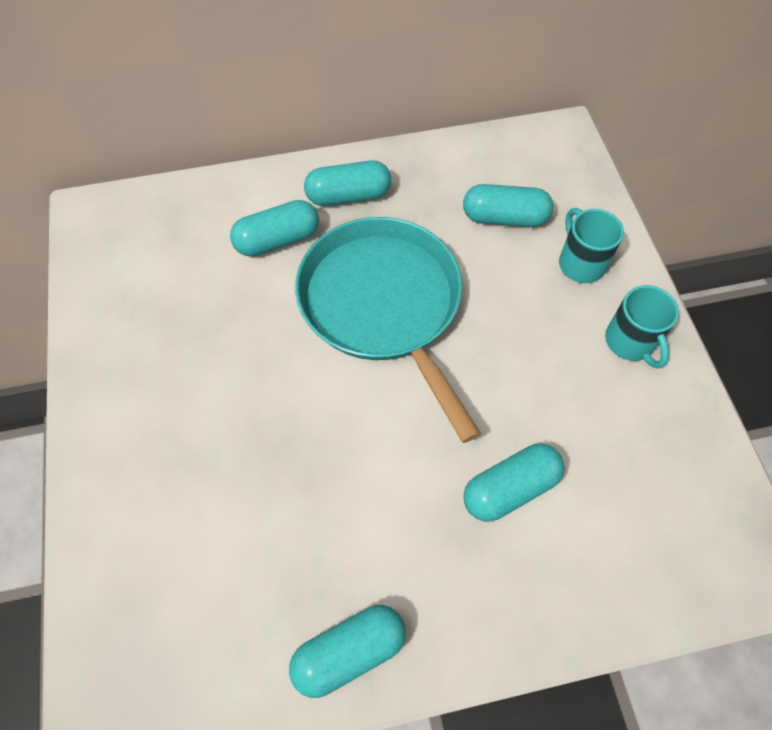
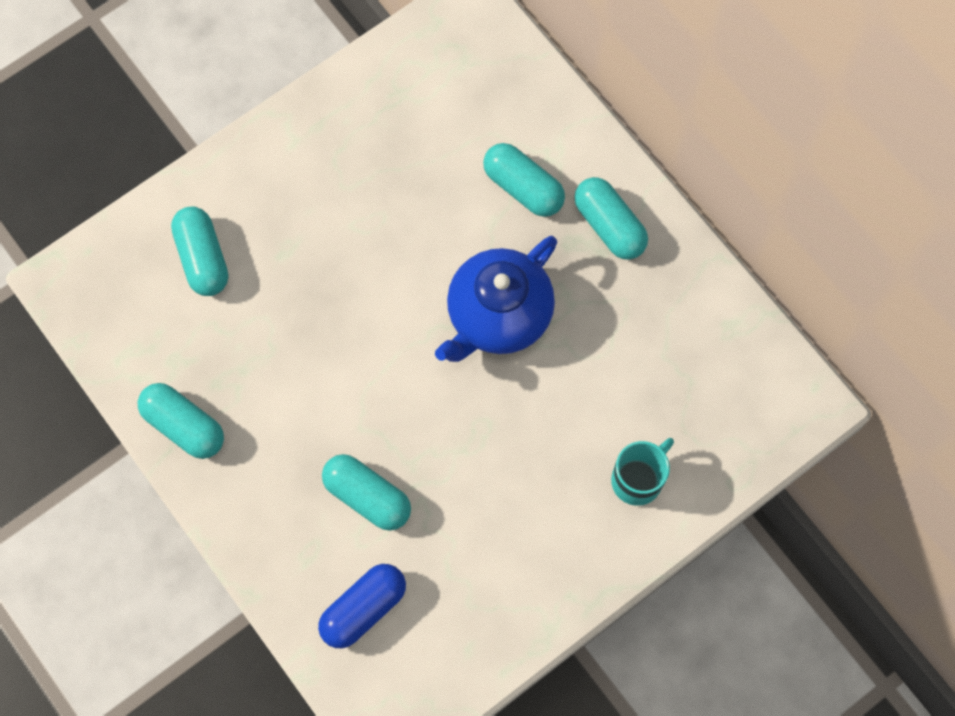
camera: 65 degrees right, 10 degrees up
turquoise pan [295,217,481,443] -> blue teapot [435,236,557,362]
turquoise capsule [463,184,553,227] -> turquoise capsule moved to [171,207,228,296]
turquoise mug [605,285,679,369] -> none
none -> blue capsule [318,564,406,648]

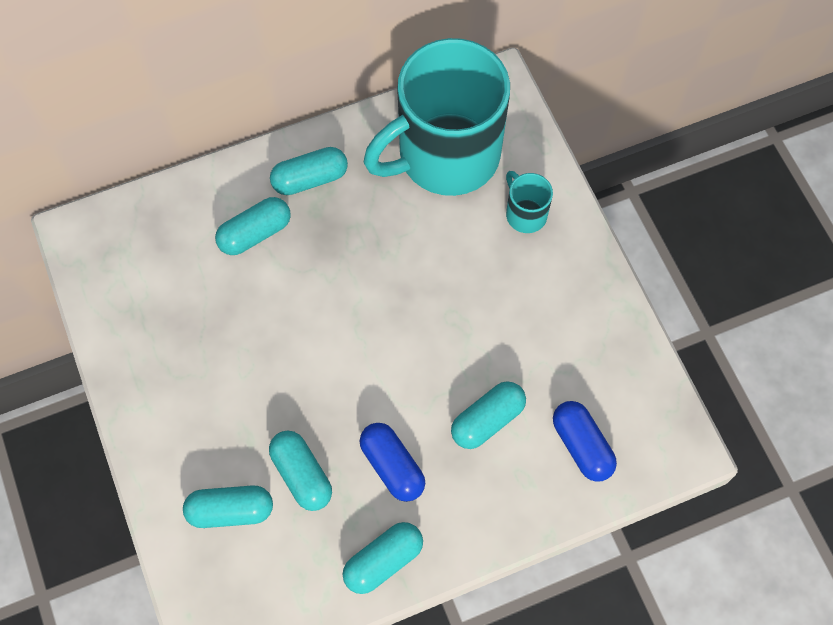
camera: 75 degrees left, 5 degrees down
blue teapot [435,236,557,362] -> none
none -> turquoise capsule [269,431,332,511]
none -> blue capsule [360,423,425,502]
none -> turquoise mug [363,38,510,196]

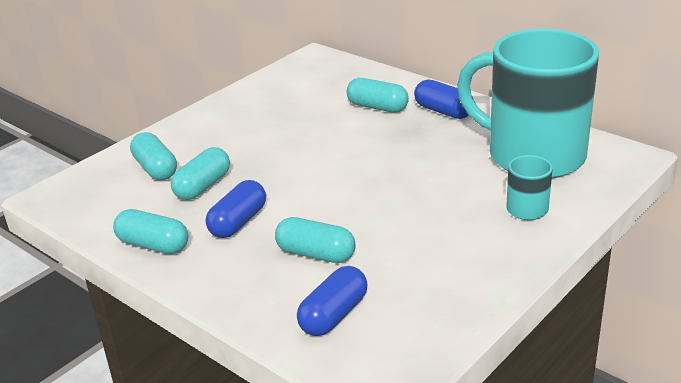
camera: 65 degrees right, 35 degrees down
turquoise capsule [270,147,348,195] -> blue capsule [414,79,474,119]

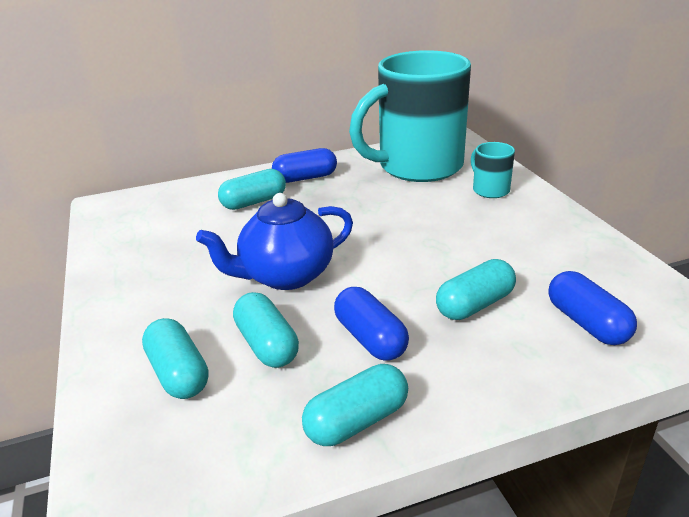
camera: 60 degrees left, 0 degrees up
turquoise capsule [130,132,177,180] -> turquoise capsule turned 60 degrees clockwise [142,318,209,399]
none -> blue teapot [196,193,353,290]

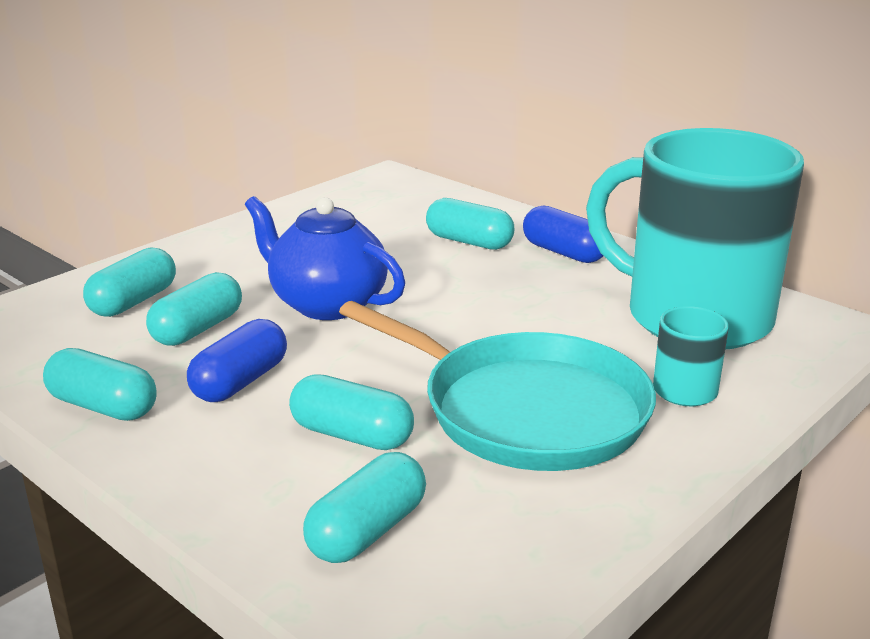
camera: 60 degrees right, 5 degrees down
blue capsule [548,271,637,345] -> turquoise capsule [303,452,426,563]
none -> turquoise pan [339,301,656,471]

